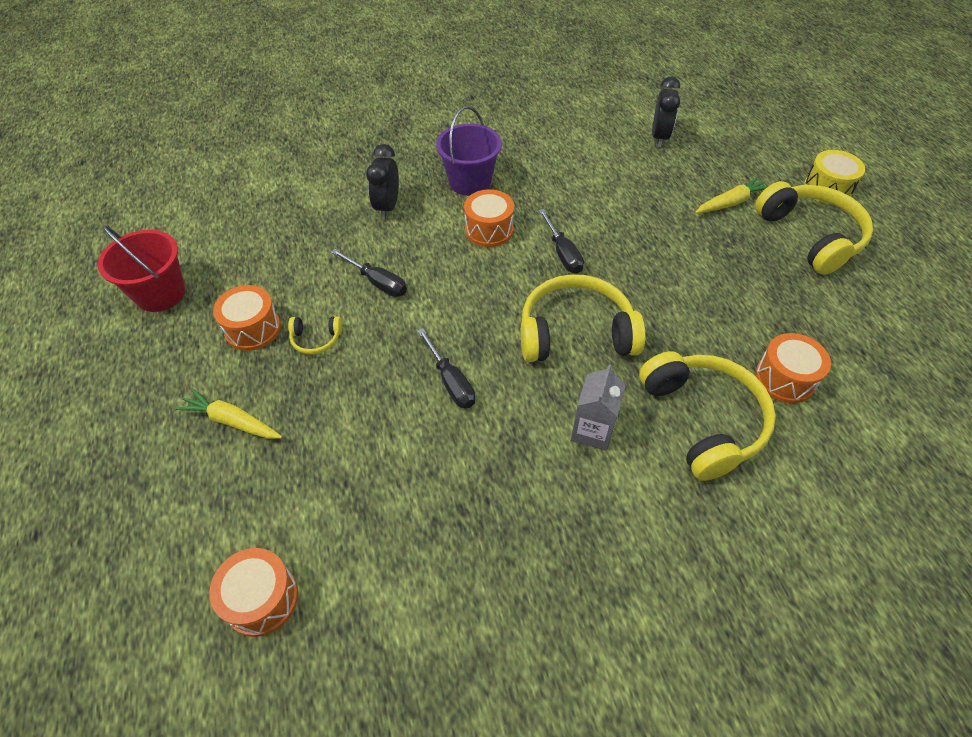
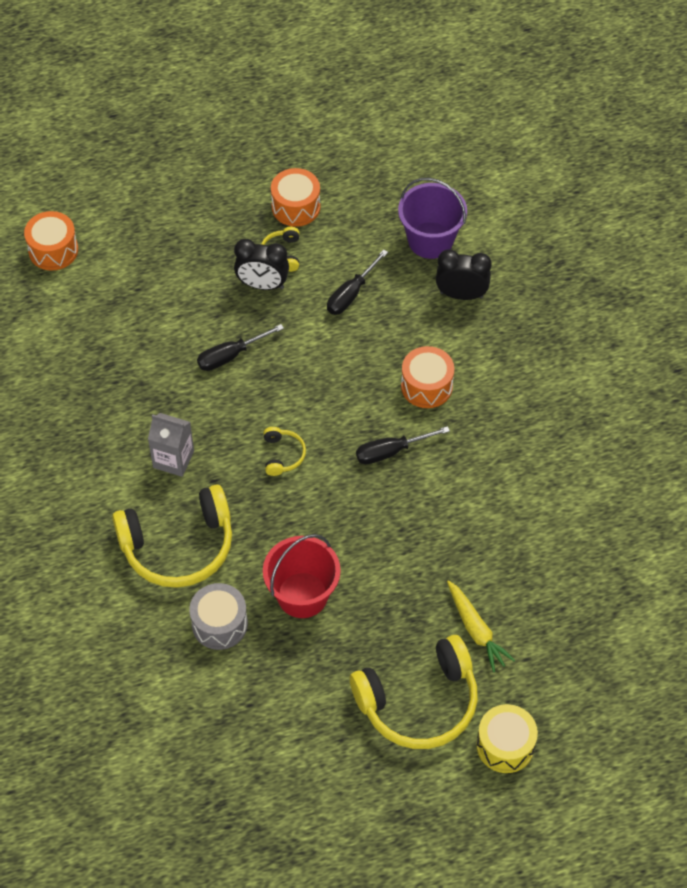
camera: 90 degrees right, 5 degrees up
red bucket [98,226,185,312] -> red bucket moved to [263,534,341,618]
yellow carrot [175,388,282,439] -> none
purple bucket [436,106,502,196] -> purple bucket moved to [398,178,467,259]
yellow headphones [521,274,645,362] -> yellow headphones [263,427,306,476], size x0.44
black clock [652,76,680,147] -> black clock moved to [234,239,289,290]
orange drum [755,333,831,403] -> grey drum [189,583,248,650]

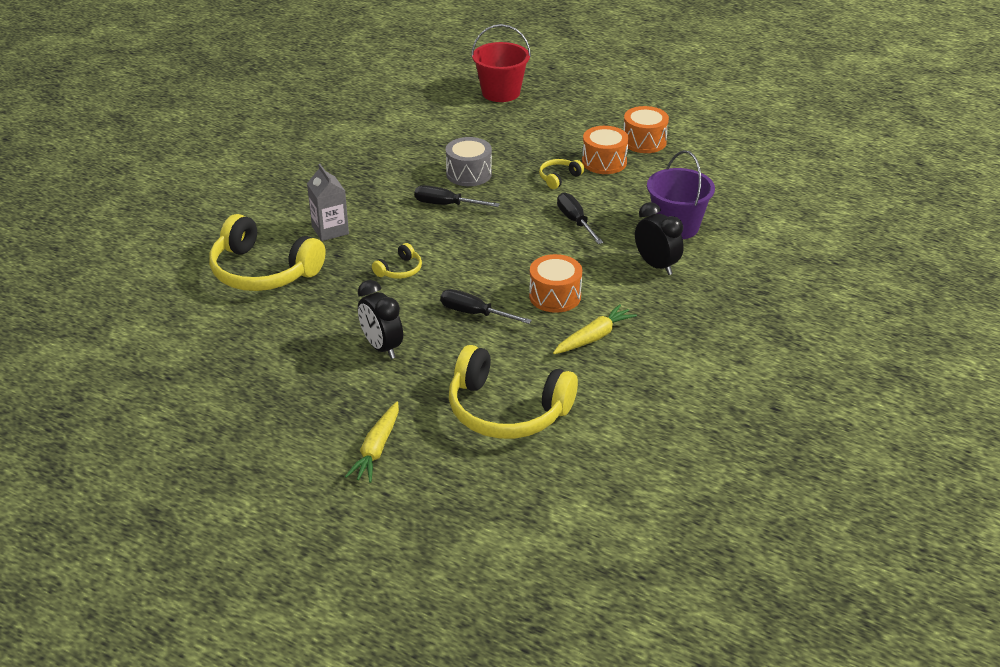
camera: 45 degrees right, 20 degrees down
orange drum [24,211,78,271] -> orange drum moved to [624,106,669,153]
grey drum [189,583,248,650] -> grey drum moved to [446,137,492,186]
black clock [234,239,289,290] -> black clock moved to [358,280,403,359]
red bucket [263,534,341,618] -> red bucket moved to [471,24,531,102]
black screwdriver [327,250,388,315] -> black screwdriver turned 75 degrees clockwise [557,192,603,244]
yellow headphones [350,635,478,749] -> yellow headphones moved to [449,345,578,439]
yellow drum [476,704,538,773] -> none
none -> yellow carrot [553,304,637,354]

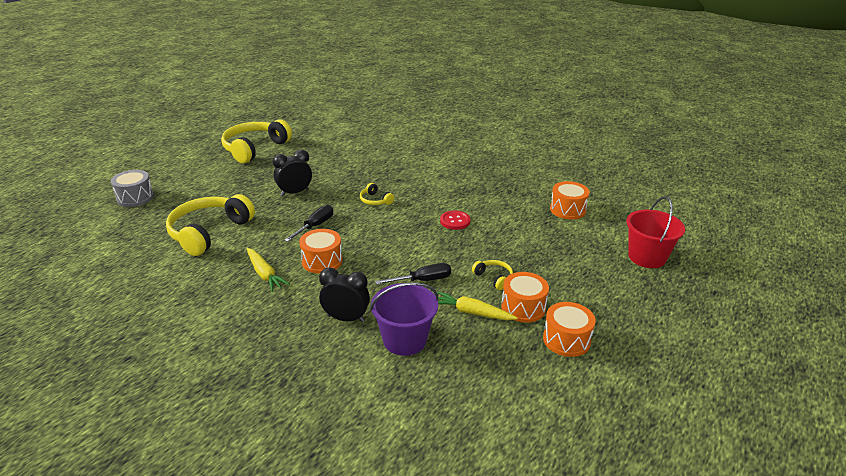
camera: 95 degrees right, 5 degrees down
yellow headphones [209,214,326,291] -> yellow headphones moved to [221,119,292,163]
grey carton [307,164,349,241] -> none
yellow carrot [345,402,399,483] -> yellow carrot moved to [437,291,518,320]
black screwdriver [415,185,500,207] -> red button [440,210,471,230]
grey drum [446,137,492,186] -> grey drum moved to [111,170,154,207]
black clock [635,202,684,275] -> black clock turned 135 degrees counterclockwise [319,268,370,322]
none -> orange drum [550,181,590,219]

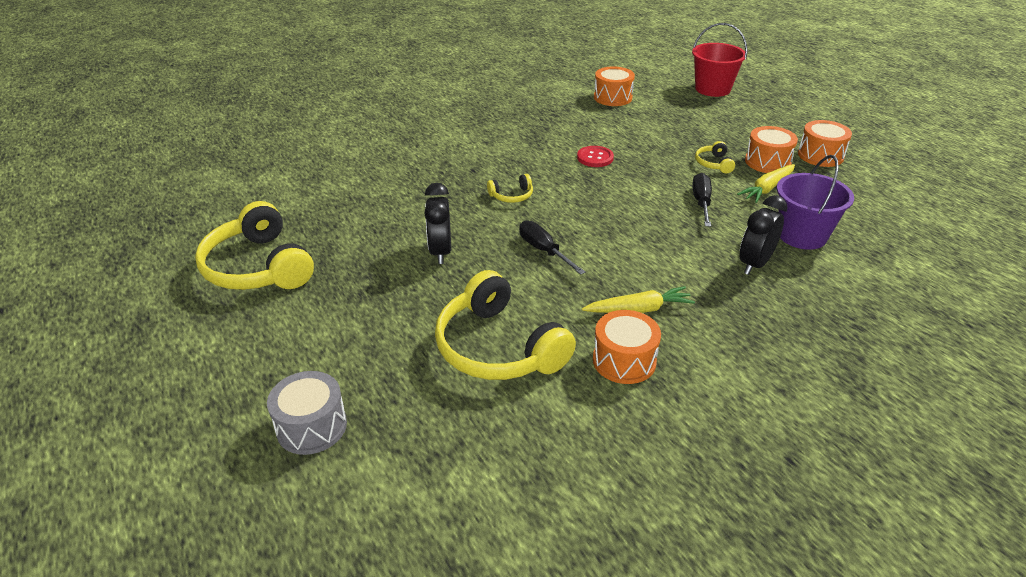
camera: 65 degrees left, 5 degrees up
orange drum [299,229,342,273] -> orange drum moved to [593,310,661,384]
yellow headphones [472,260,513,290] -> yellow headphones turned 75 degrees counterclockwise [695,141,735,173]

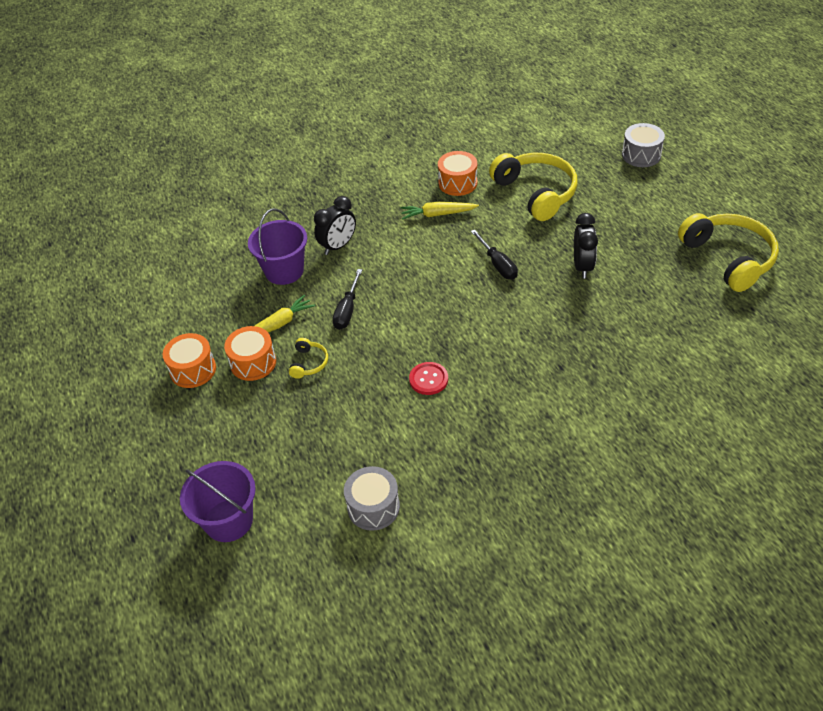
camera: 170 degrees left, 10 degrees up
yellow headphones [487,174,533,203] -> none
orange drum [594,67,635,106] -> grey drum [344,466,400,531]
red bucket [692,23,747,97] -> purple bucket [180,461,256,542]

